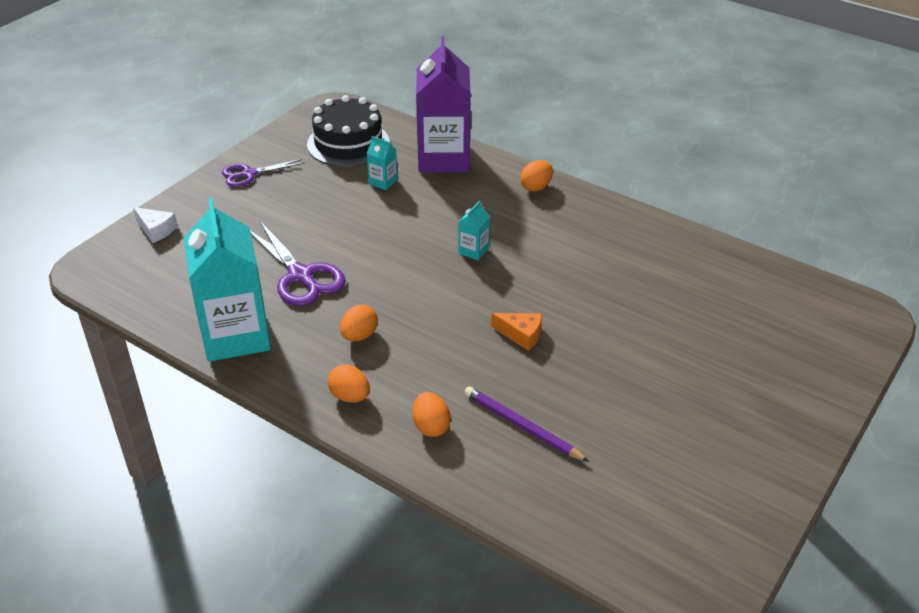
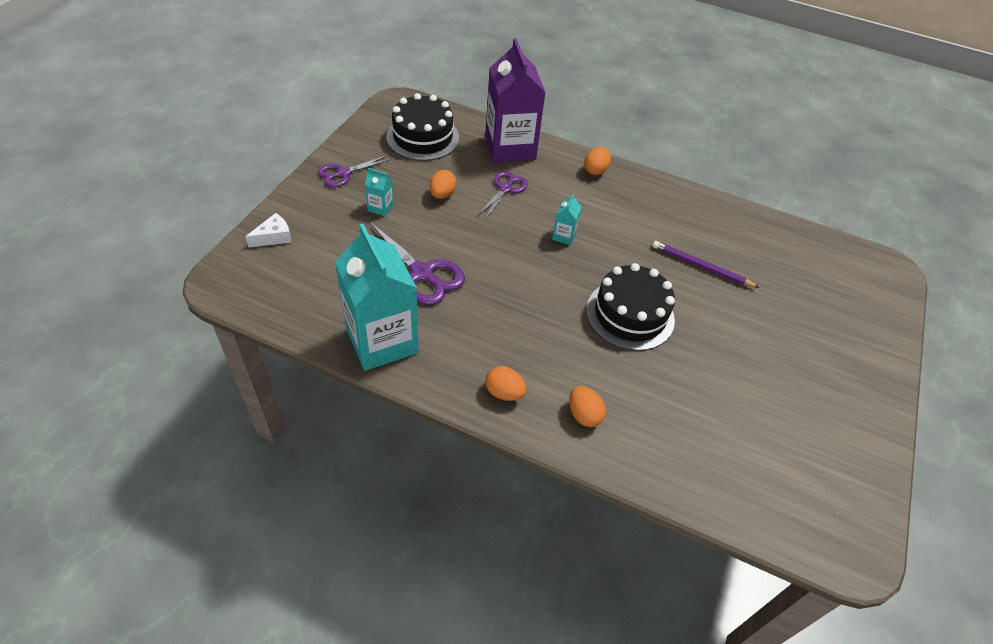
camera: 15 degrees left, 10 degrees up
white cheese [133,207,178,243] -> white cheese turned 60 degrees counterclockwise [245,213,292,247]
orange egg [340,305,378,341] -> orange egg moved to [429,170,457,199]
turquoise carton [366,136,398,190] -> turquoise carton moved to [365,168,394,216]
purple pencil [464,386,589,462] -> purple pencil moved to [652,241,760,288]
orange cheese [491,313,542,351] -> black cake [586,263,675,351]
none -> purple scissors [478,171,528,220]

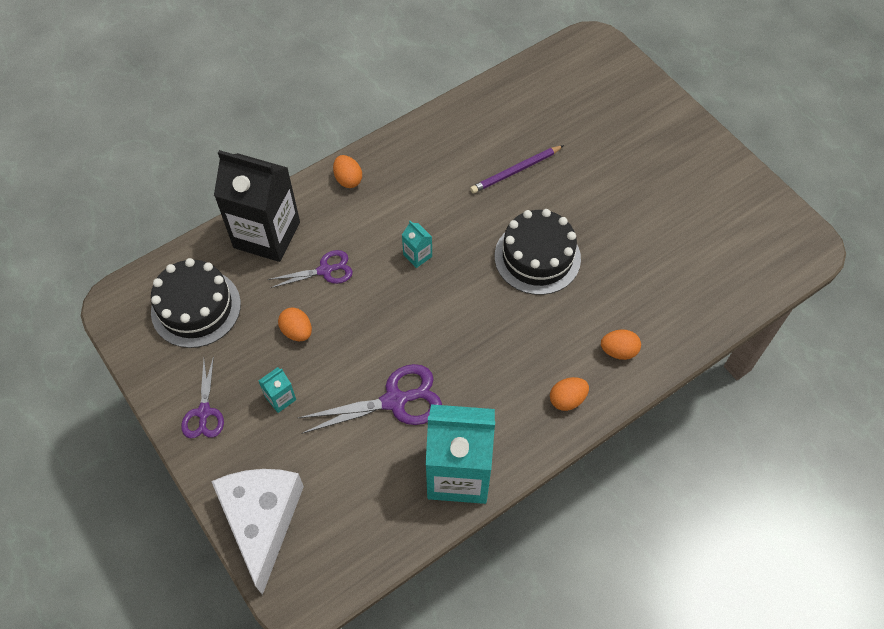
camera: 55 degrees left, 10 degrees up
white cheese [245,213,292,247] -> white cheese [211,469,304,595], size x2.31
purple scissors [478,171,528,220] -> purple scissors turned 105 degrees clockwise [268,250,353,288]
purple carton [485,38,546,163] -> black carton [214,150,300,262]

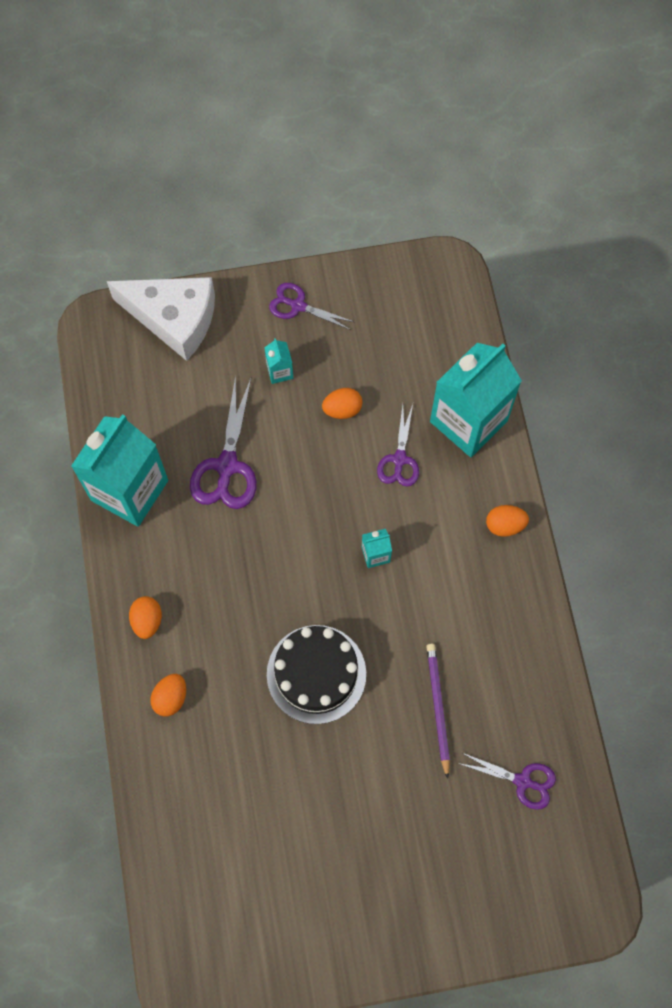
camera: 115 degrees right, 10 degrees up
black cake [151,258,241,348] -> none
black carton [214,150,300,262] -> turquoise carton [430,343,522,457]
none -> purple scissors [458,752,556,810]

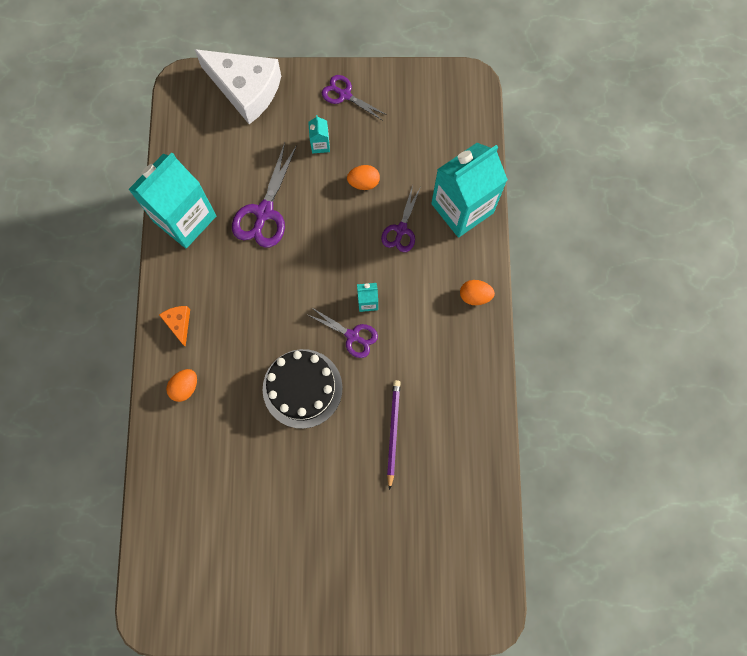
camera: 10 degrees right, 5 degrees up
orange egg [129,596,162,639] -> orange cheese [159,306,190,347]
purple scissors [458,752,556,810] -> purple scissors moved to [306,307,378,358]

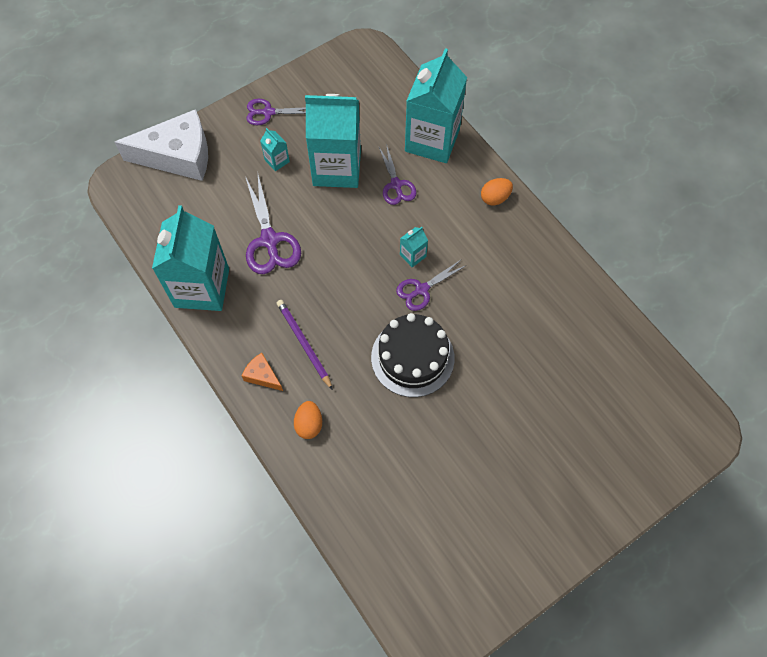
camera: 35 degrees left, 10 degrees down
purple scissors [306,307,378,358] -> purple scissors turned 150 degrees clockwise [396,260,467,311]
orange egg [347,165,380,190] -> turquoise carton [305,94,361,188]
purple pencil [387,380,401,490] -> purple pencil moved to [277,300,333,390]

